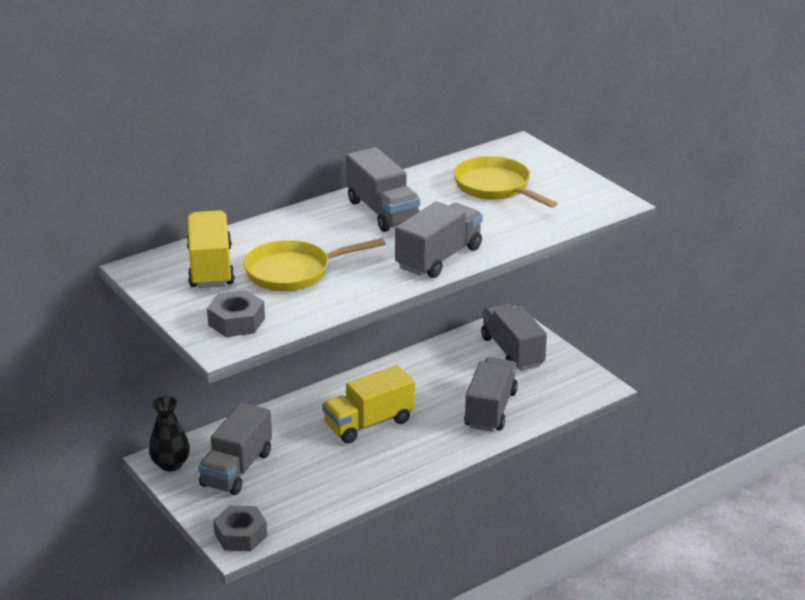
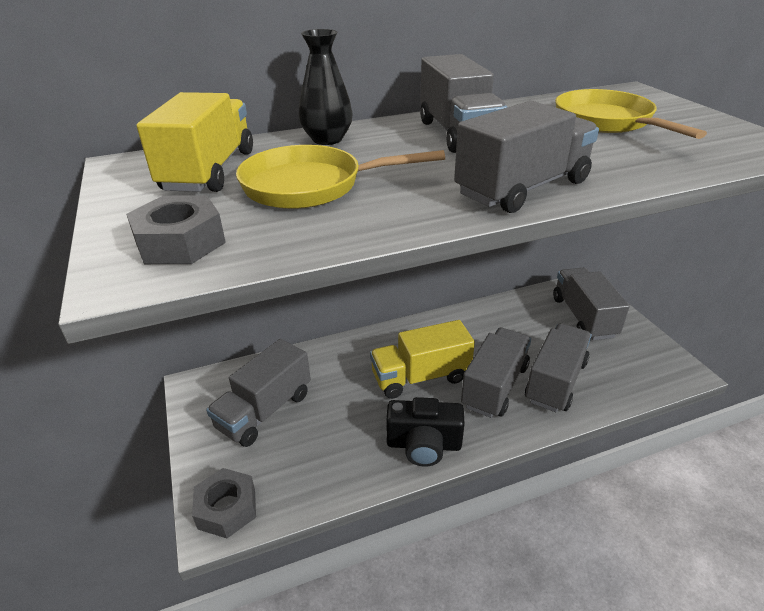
camera: 15 degrees right, 5 degrees up
black vase [149,396,190,472] -> black vase moved to [299,29,353,145]
none -> black camera [386,397,465,467]
none -> grey truck [461,327,531,418]

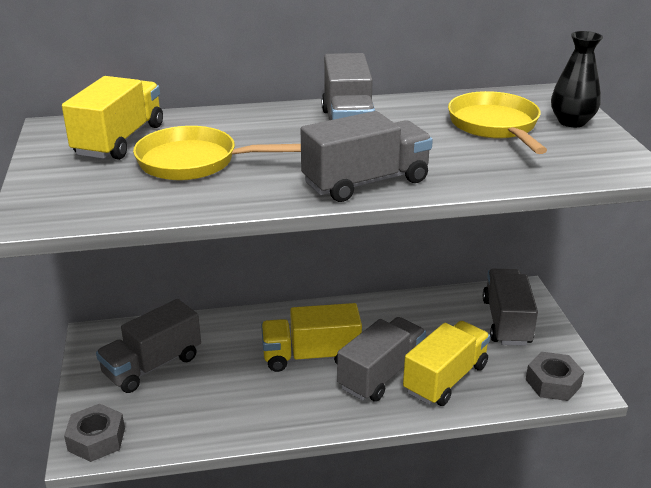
camera: 10 degrees right, 5 degrees down
grey nut [126,195,226,264] -> grey nut moved to [526,352,584,401]
black vase [299,29,353,145] -> black vase moved to [551,31,603,127]
black camera [386,397,465,467] -> none
grey truck [525,323,592,412] -> yellow truck [403,321,490,406]

